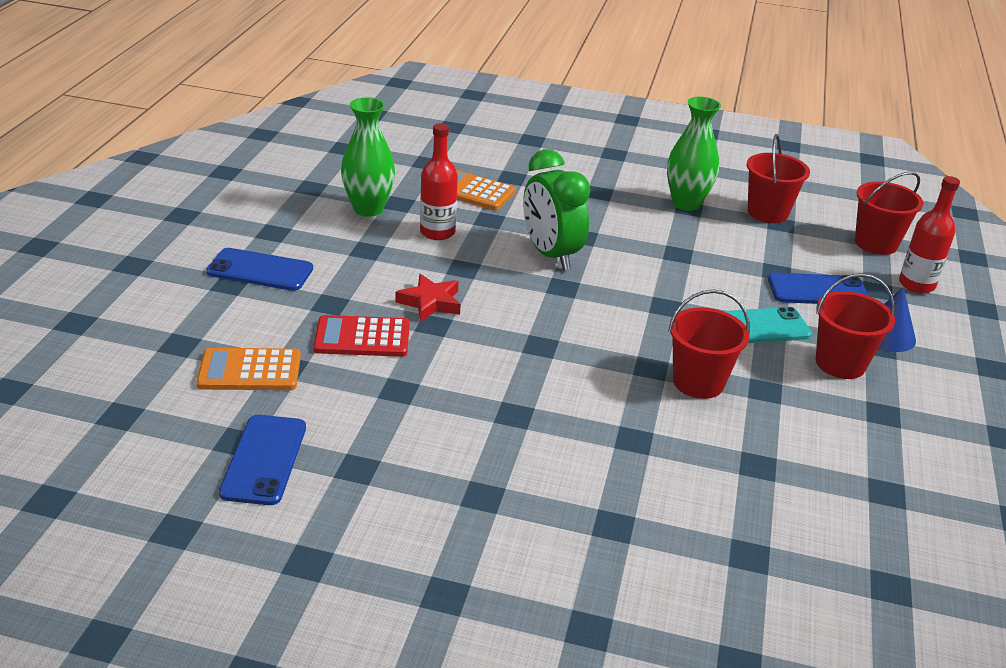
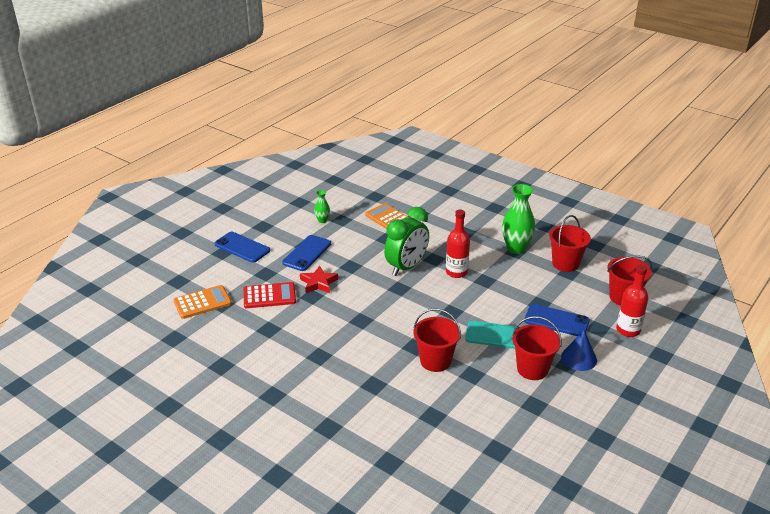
camera: 25 degrees right, 0 degrees up
orange calculator [196,348,301,390] -> orange calculator turned 135 degrees clockwise [173,285,232,319]
blue phone [219,415,306,505] -> blue phone moved to [282,235,331,271]
red calculator [313,315,410,357] -> red calculator turned 150 degrees clockwise [243,282,296,308]
green vase [341,97,395,217] -> green vase [314,190,330,223], size x0.50
red bottle [420,123,458,240] -> red bottle moved to [446,210,470,278]
green clock [523,149,591,270] -> green clock turned 135 degrees counterclockwise [384,207,429,276]

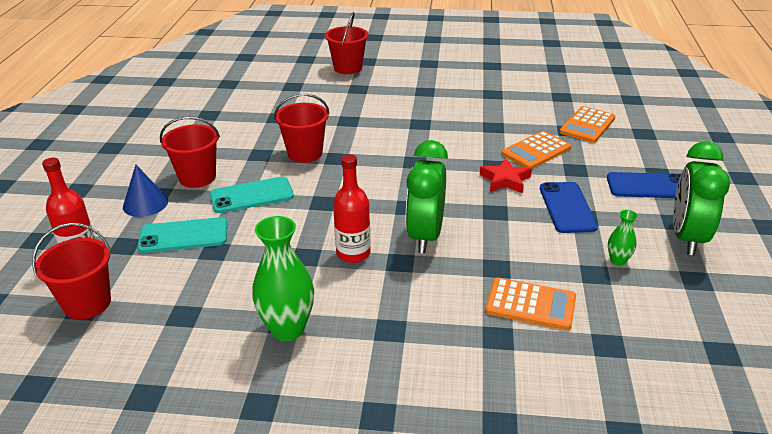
camera: 150 degrees right, 0 degrees up
red calculator [243,282,296,308] -> orange calculator [501,131,571,169]
blue phone [524,304,590,336] -> turquoise phone [137,217,227,253]
red bucket [549,215,591,272] -> red bucket moved to [325,12,368,74]
none -> green clock [673,141,730,255]

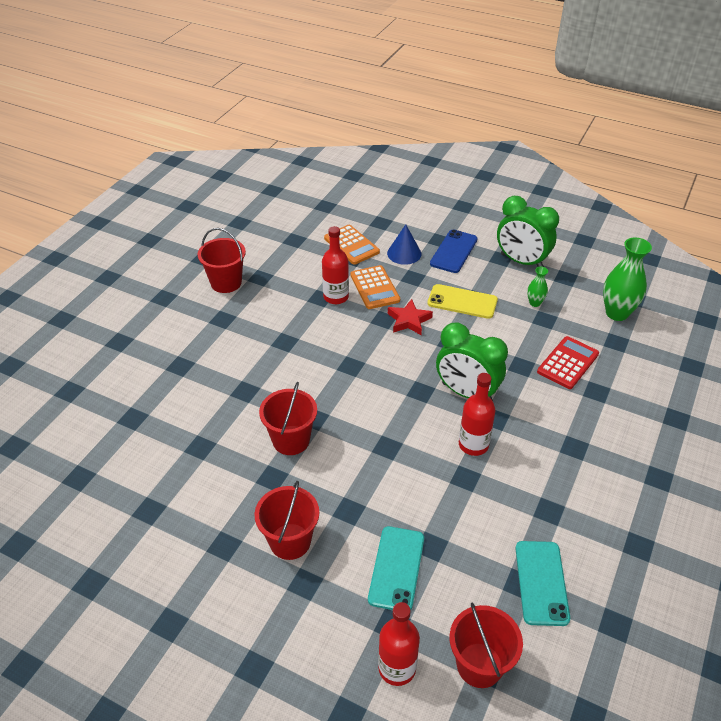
camera: 70 degrees left, 10 degrees up
blue cone [123,165,168,217] -> blue cone moved to [387,224,421,265]
turquoise phone [210,177,294,213] -> turquoise phone moved to [515,541,570,626]
green vase [252,216,314,341] -> green vase moved to [603,238,652,321]
red bucket [325,12,368,74] -> red bucket moved to [198,228,246,293]
orange calculator [485,277,576,330] -> red calculator [537,336,599,389]
blue phone [540,182,598,233] -> yellow phone [427,284,498,319]
none -> red bottle [322,226,349,304]

